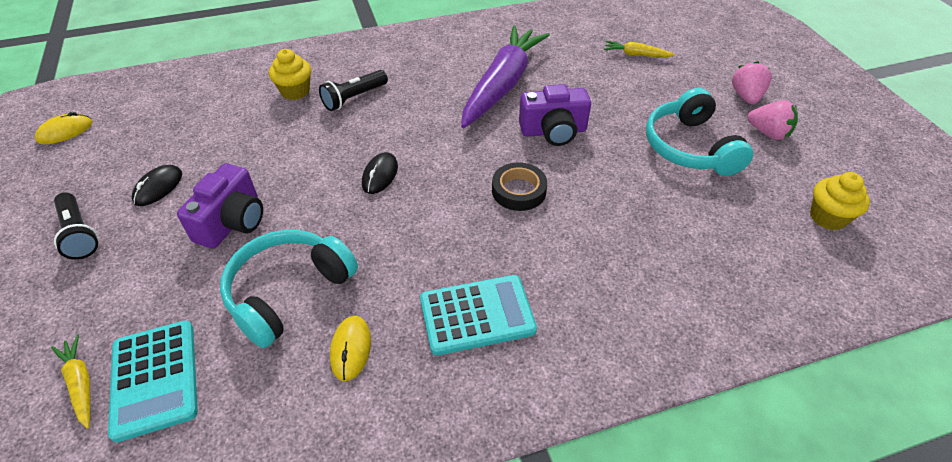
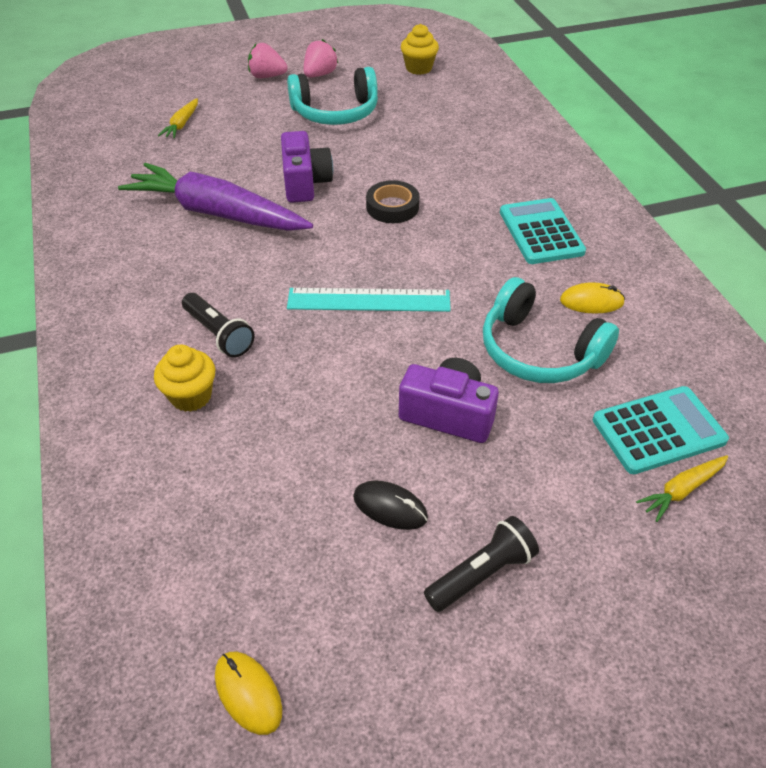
camera: 90 degrees left, 0 degrees up
black mouse [362,152,398,194] -> turquoise ruler [287,288,451,312]

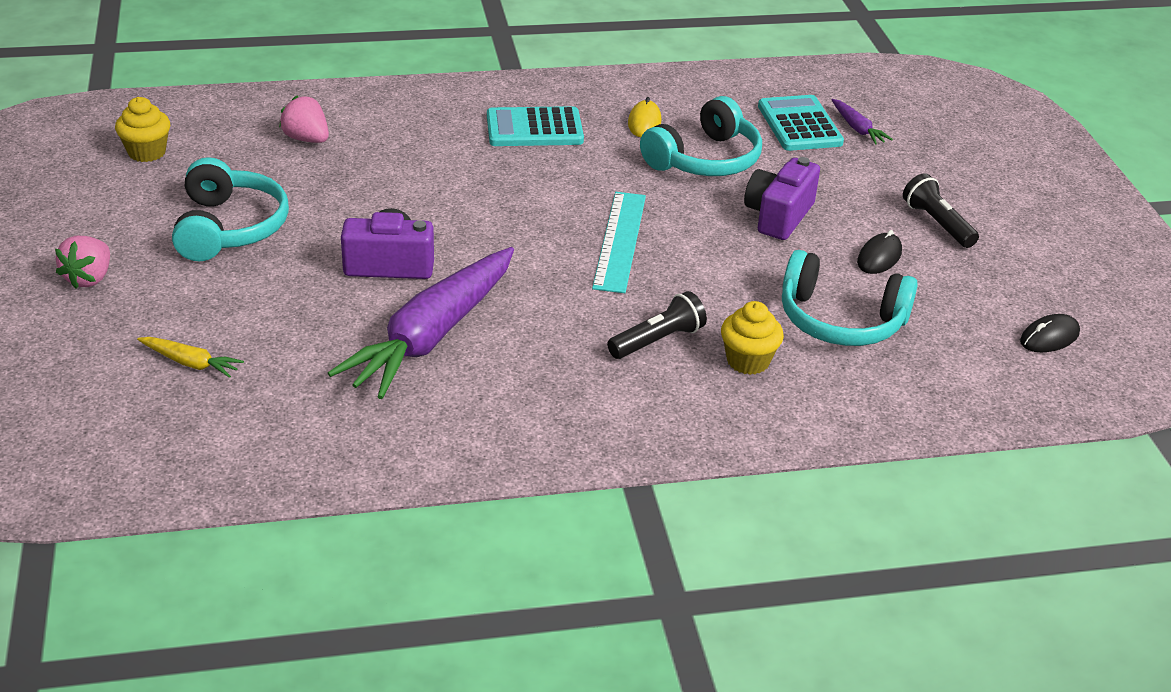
camera: 85 degrees left, 10 degrees down
yellow mouse [215,652,282,735] -> black mouse [1020,314,1080,352]
pink strawberry [304,39,338,77] -> pink strawberry moved to [279,96,329,143]
black tape [366,180,419,223] -> none
yellow carrot [636,455,728,522] -> purple carrot [832,99,893,145]
none -> turquoise headphones [782,250,918,346]

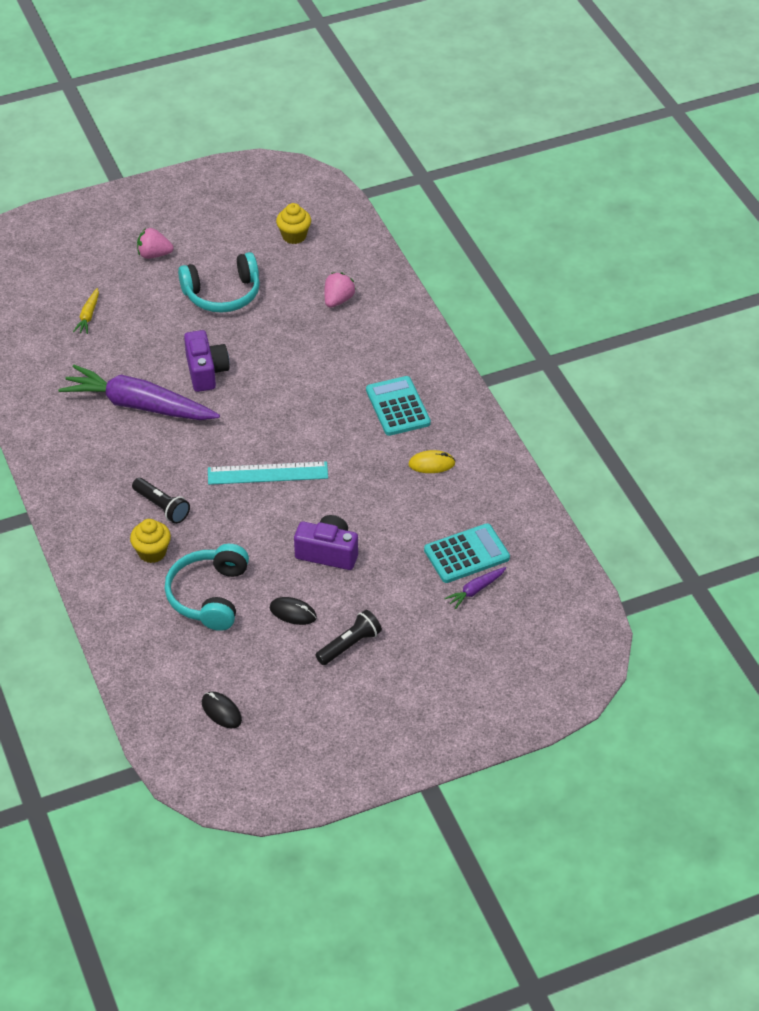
camera: 80 degrees right, 10 degrees up
turquoise headphones [640,96,762,176] -> none

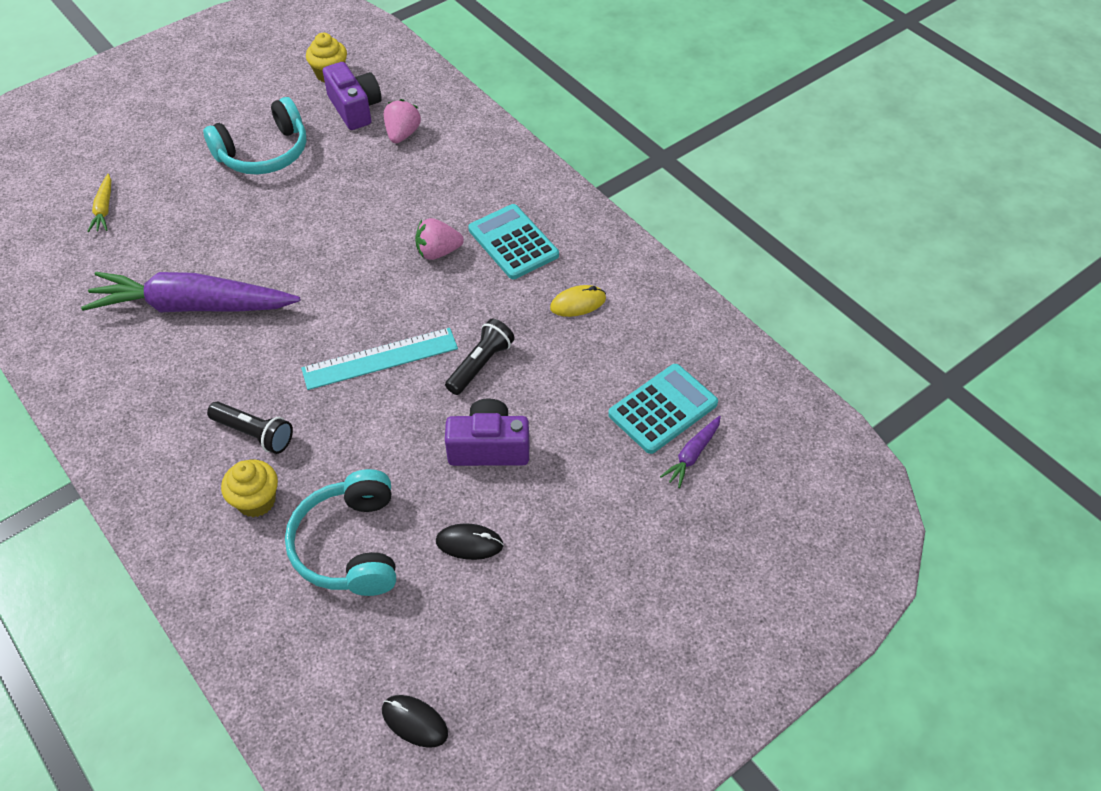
camera: 15 degrees left, 5 degrees up
pink strawberry [137,228,174,259] -> pink strawberry moved to [415,218,464,260]
purple camera [184,330,229,392] -> purple camera moved to [323,62,382,130]
black flashlight [315,610,382,665] -> black flashlight moved to [445,318,515,395]

